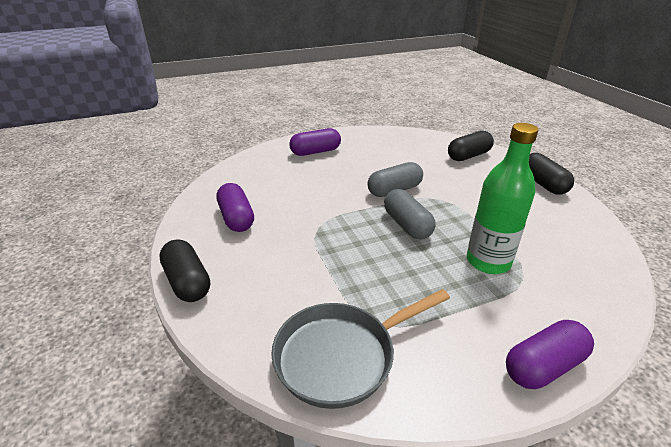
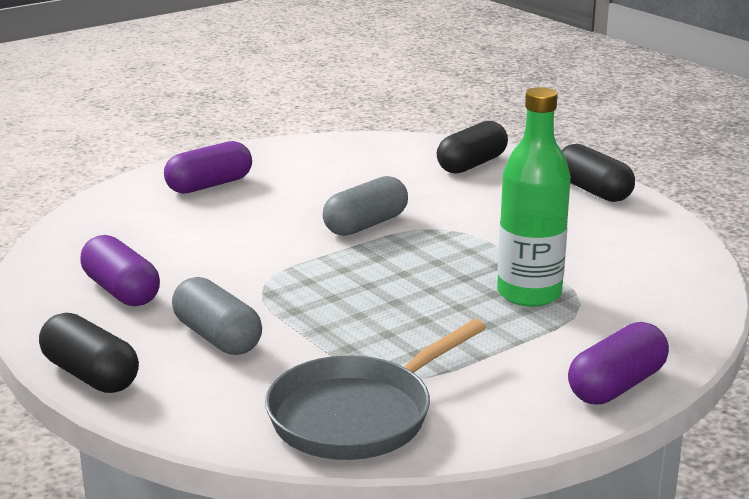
camera: 15 degrees left, 10 degrees down
grey capsule [384,189,436,239] -> grey capsule moved to [172,277,262,355]

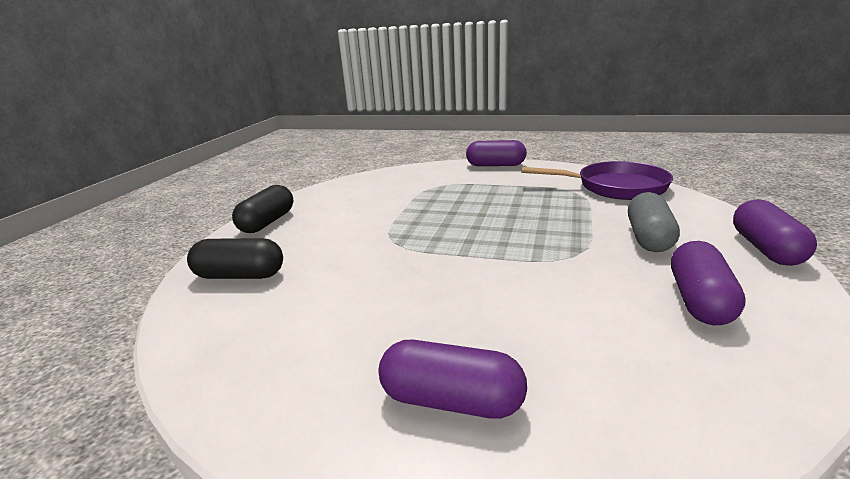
camera: 125 degrees left, 0 degrees up
black capsule [39,313,139,393] -> purple capsule [733,199,817,266]
grey pan [265,319,486,460] -> purple pan [522,161,673,200]
grey capsule [323,176,408,236] -> none
green bottle [497,87,571,307] -> none

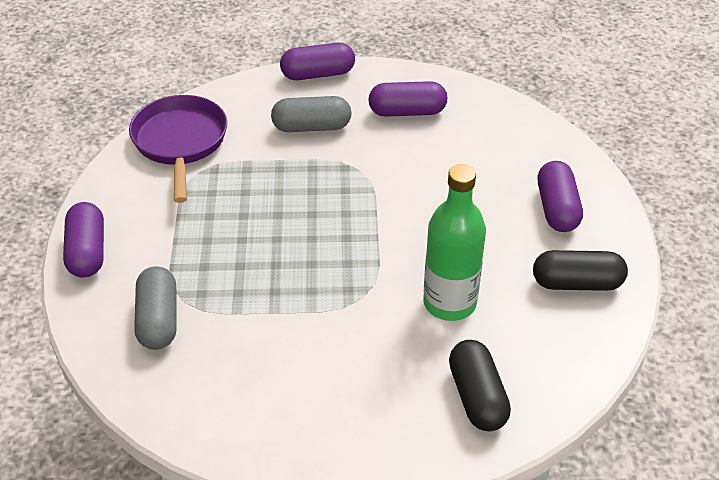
camera: 110 degrees left, 20 degrees up
black capsule [232,185,293,233] -> black capsule moved to [533,250,628,291]
none -> grey capsule [134,266,177,350]
none -> green bottle [423,164,486,321]

